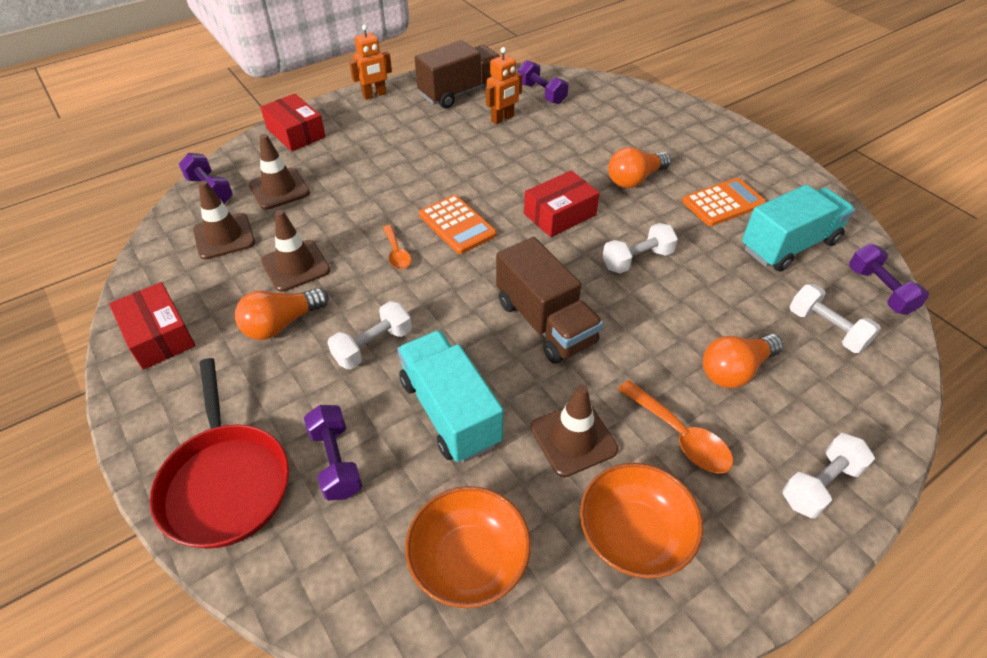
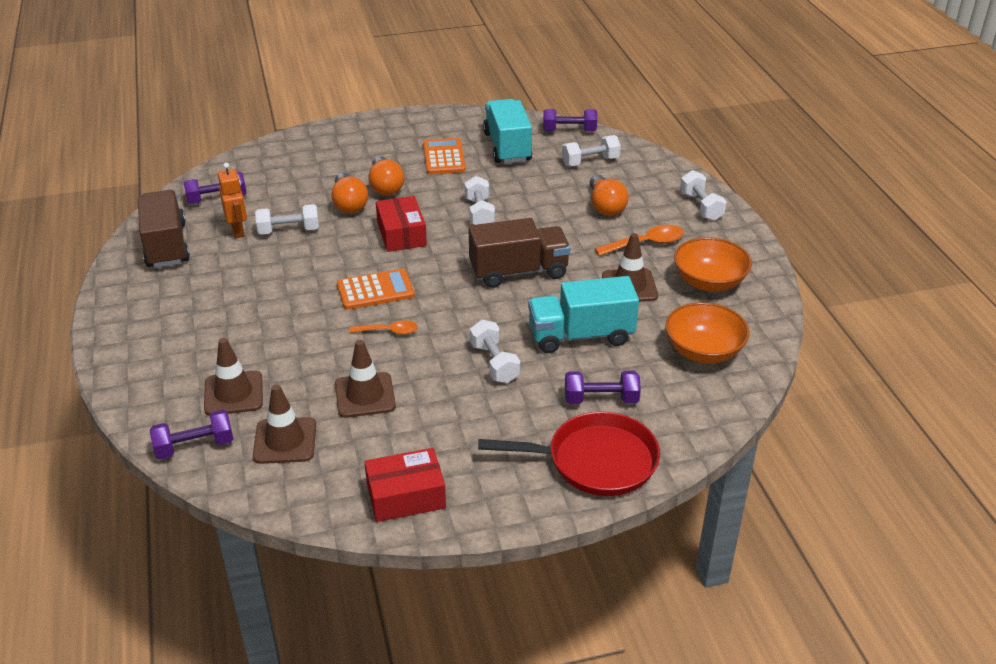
camera: 70 degrees left, 10 degrees down
orange light bulb [235,288,328,340] -> orange light bulb moved to [331,173,368,213]
red box [260,94,326,151] -> none
orange robot [349,24,392,100] -> none
none -> white dumbbell [255,204,319,235]

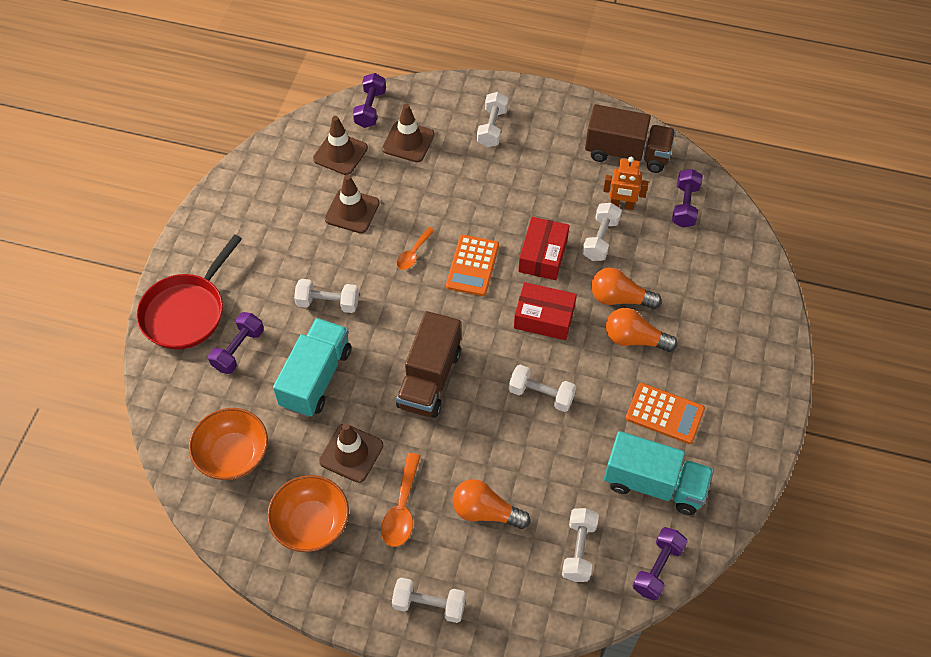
camera: 120 degrees right, 20 degrees up
red box [364,448,446,522] -> red box moved to [518,217,570,280]
none -> white dumbbell [477,92,508,147]

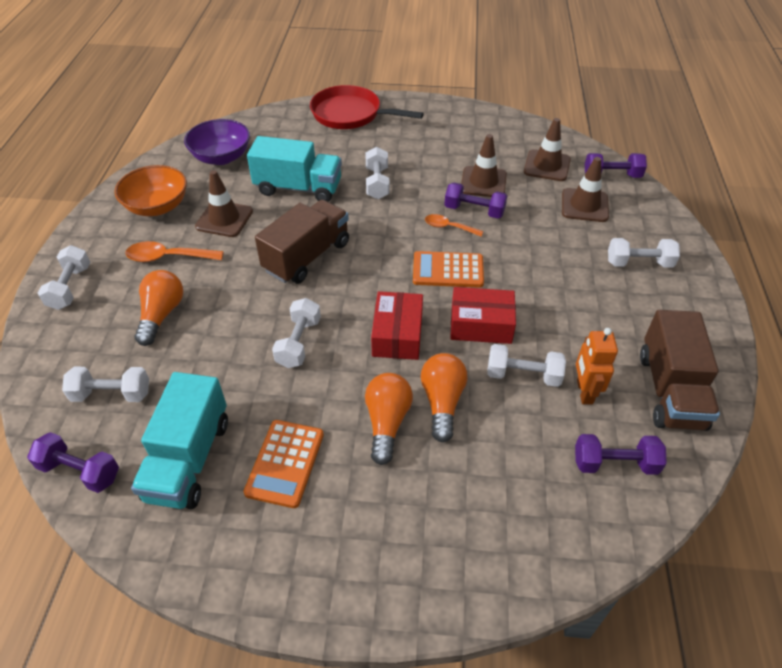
camera: 80 degrees right, 10 degrees down
orange bowl [189,408,268,480] -> purple bowl [184,119,250,165]
purple dumbbell [208,312,264,374] -> purple dumbbell moved to [444,182,507,219]
brown truck [396,311,461,418] -> brown truck turned 120 degrees clockwise [255,200,349,284]

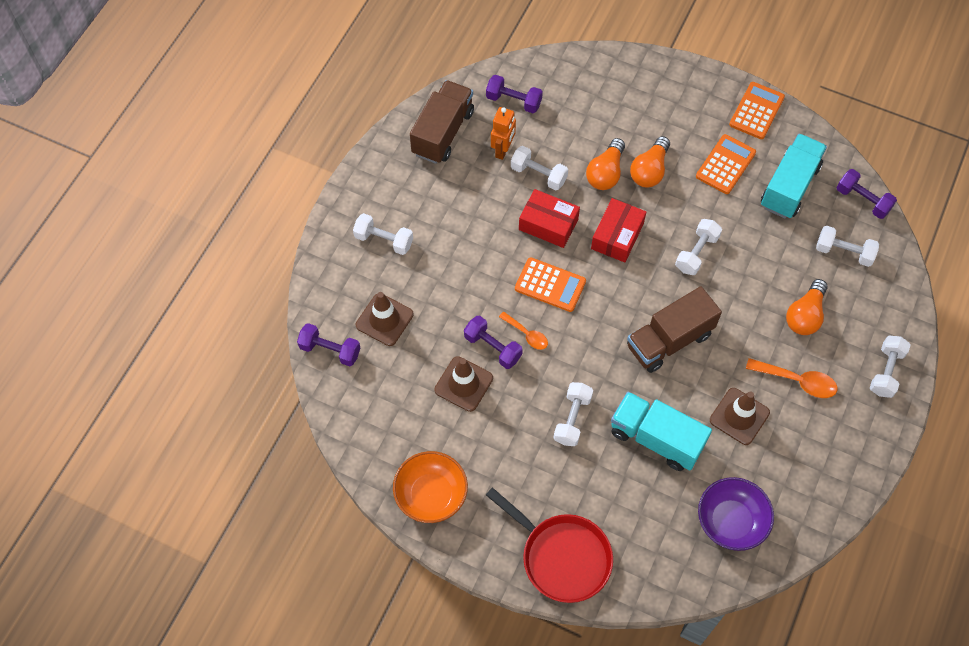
camera: 160 degrees left, 15 degrees up
orange bowl [114,165,187,216] -> orange bowl moved to [393,451,468,523]
brown traffic cone [524,118,571,181] -> none
none -> orange calculator [729,82,785,139]

